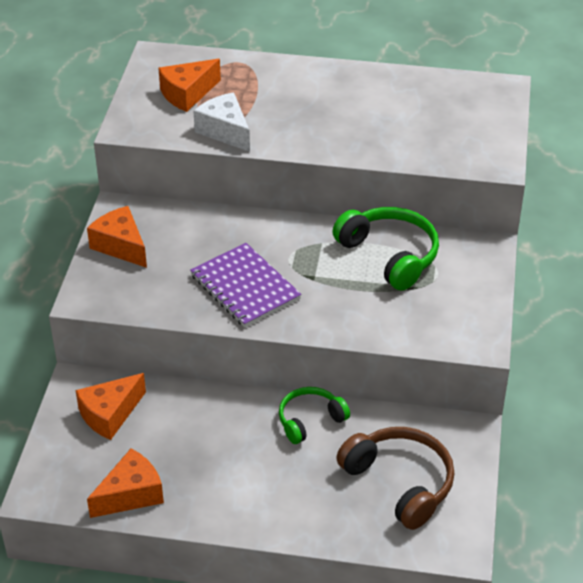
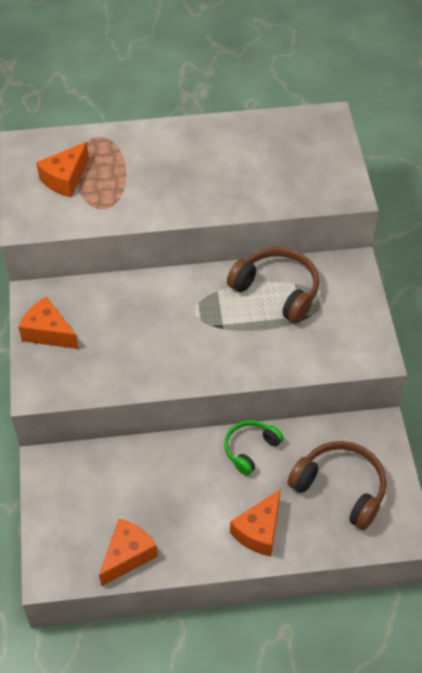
camera: 15 degrees left, 10 degrees up
orange cheese [76,373,146,440] -> orange cheese moved to [230,489,280,556]
purple notebook [190,243,301,327] -> none
white cheese [193,92,250,152] -> none
green headphones [332,207,439,291] -> brown headphones [227,247,319,323]

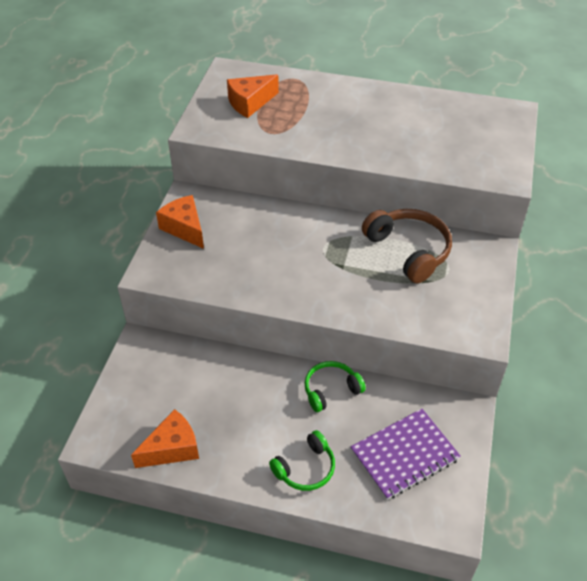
camera: 20 degrees right, 5 degrees down
orange cheese [230,489,280,556] -> green headphones [269,430,335,491]
brown headphones [288,441,387,530] -> purple notebook [350,409,461,500]

